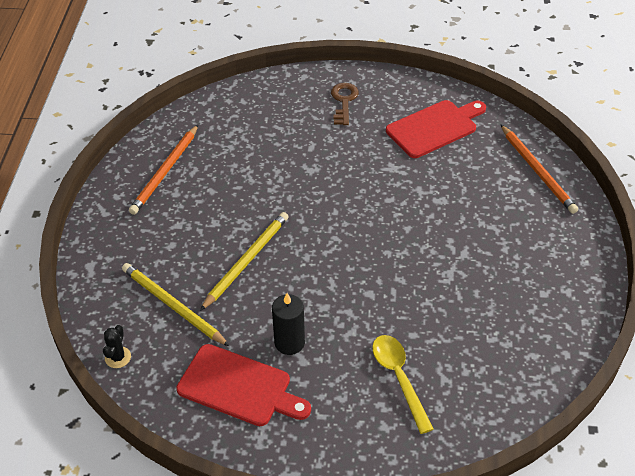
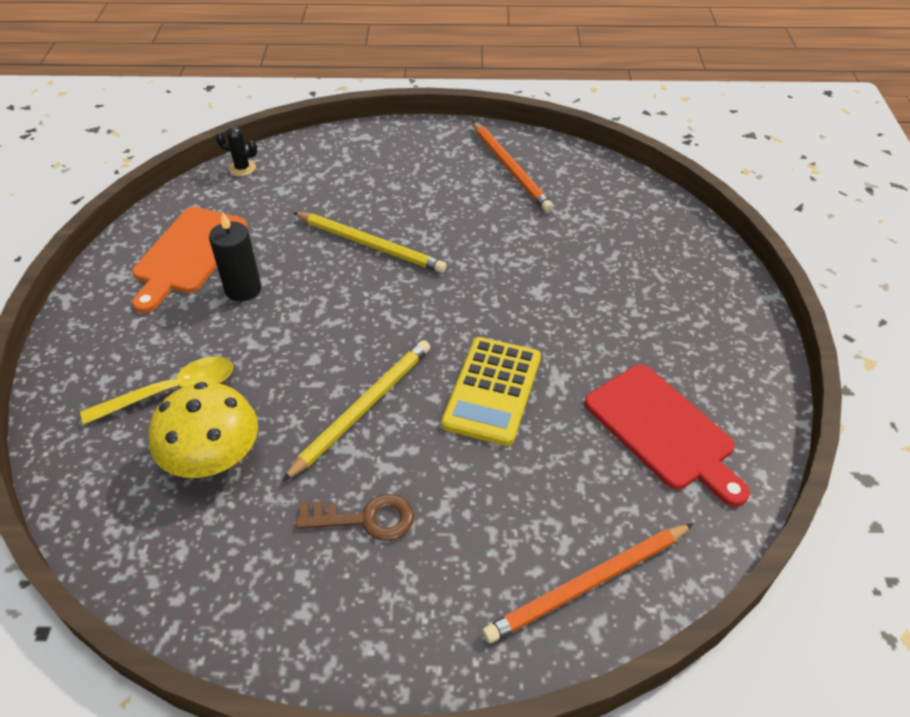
camera: 85 degrees right, 0 degrees up
yellow pencil [122,263,229,346] -> yellow pencil moved to [283,340,430,481]
orange pencil [129,125,198,215] -> orange pencil turned 135 degrees counterclockwise [472,121,554,212]
red cutting board [176,344,311,426] -> orange cutting board [132,207,247,313]
brown key [331,83,359,125] -> brown key moved to [296,494,414,541]
none -> yellow mushroom [149,382,258,478]
none -> yellow calculator [441,337,541,446]

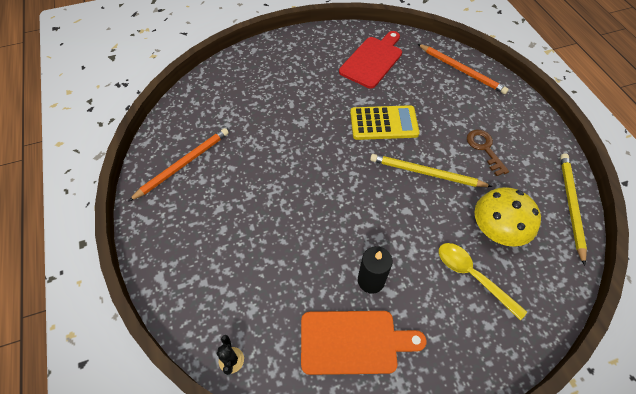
camera: 110 degrees left, 10 degrees up
yellow pencil [293,212,447,273] -> yellow pencil moved to [560,154,587,266]

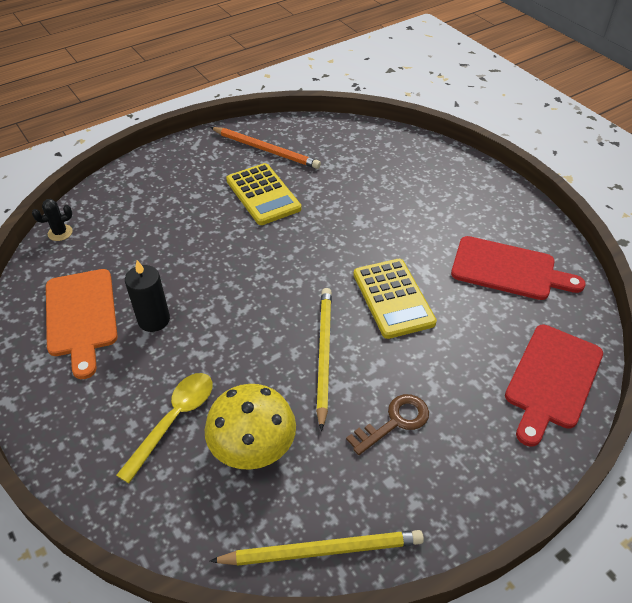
camera: 75 degrees right, 10 degrees down
orange pencil [418,44,509,94] -> red cutting board [505,325,603,447]
none -> yellow calculator [226,163,301,225]

